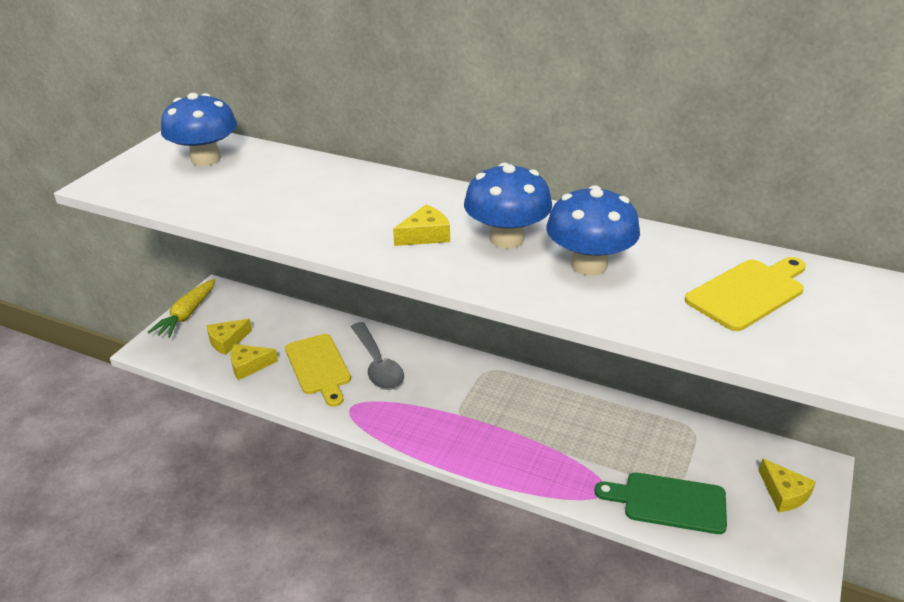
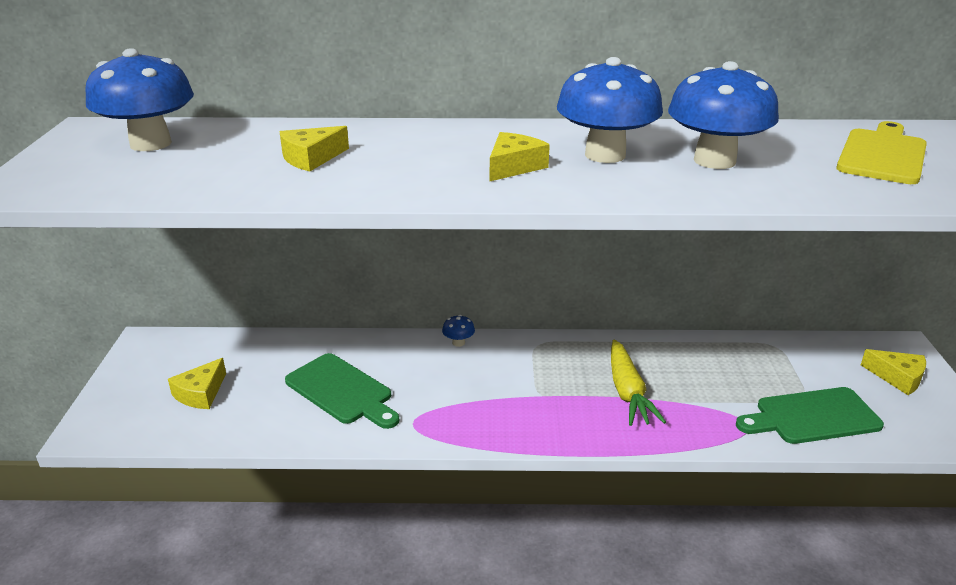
camera: 25 degrees left, 5 degrees down
yellow carrot [148,279,215,338] -> yellow carrot moved to [611,339,666,426]
yellow cheese [231,344,278,380] -> yellow cheese moved to [280,126,349,171]
yellow cutting board [285,334,351,407] -> green cutting board [285,353,399,429]
grey spoon [351,322,404,390] -> none
none -> blue mushroom [442,315,475,347]

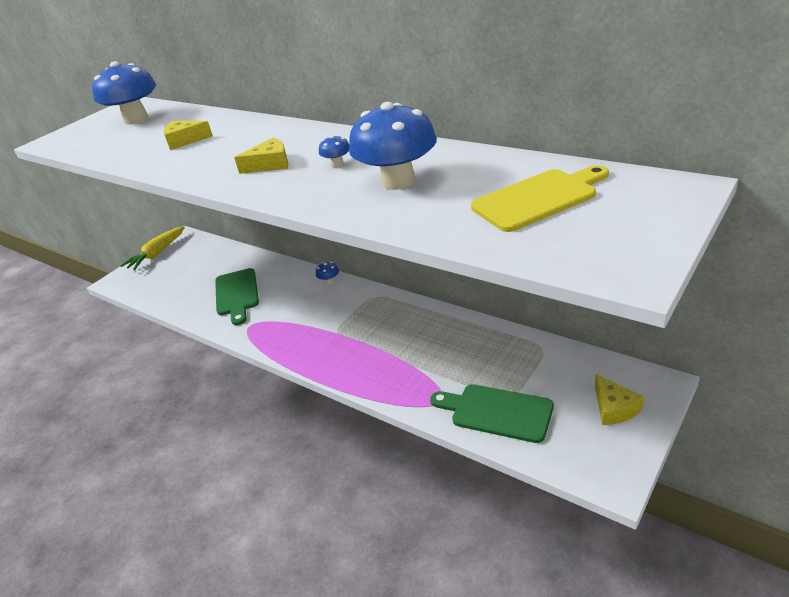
camera: 40 degrees right, 5 degrees up
yellow cheese [168,358,226,409] -> none
blue mushroom [557,57,663,163] -> blue mushroom [319,135,349,167], size x0.41
yellow carrot [611,339,666,426] -> yellow carrot moved to [120,226,185,270]

